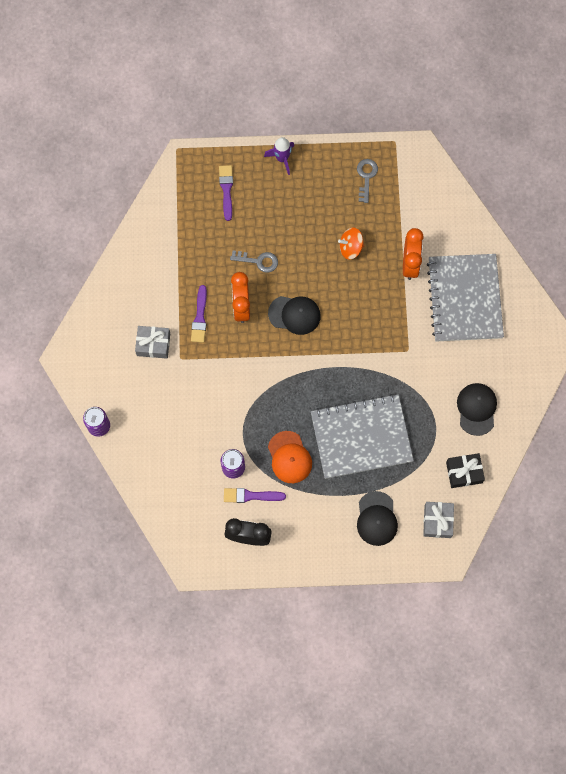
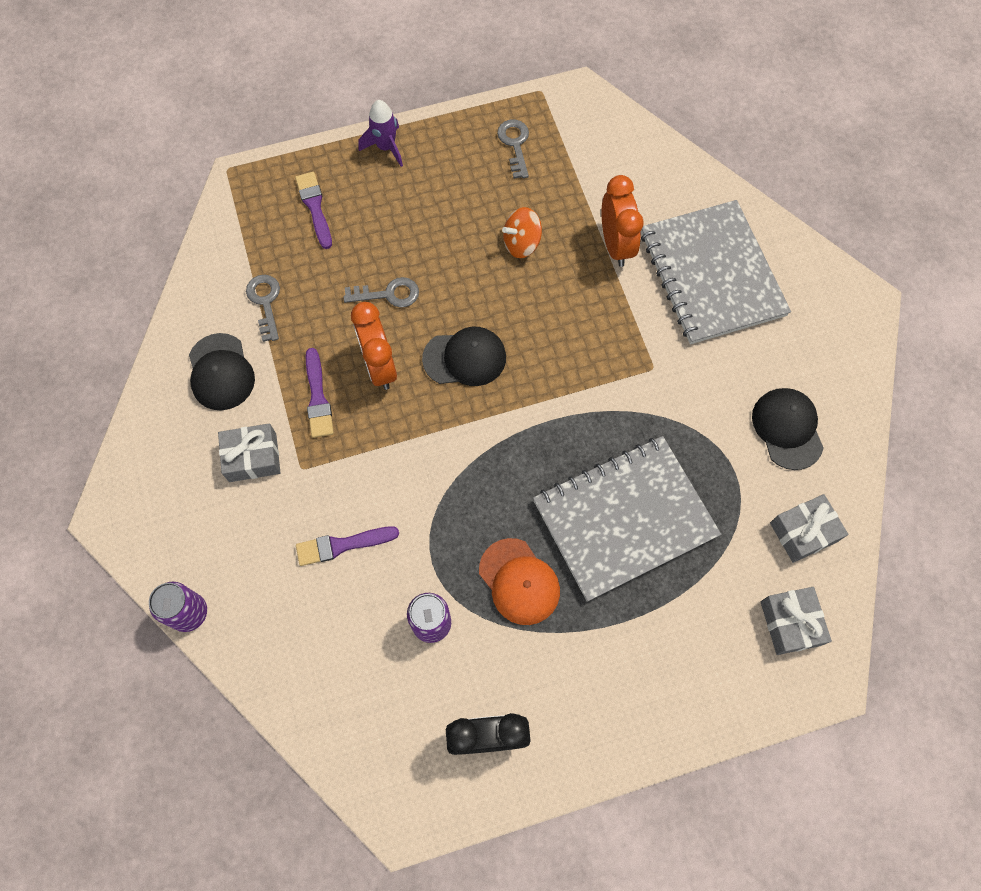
camera: 15 degrees left, 5 degrees down
purple brush [224,488,286,503] -> purple brush moved to [296,526,399,566]
black cap [357,491,398,546] -> black cap moved to [189,333,255,411]
black gift [446,453,485,488] -> grey gift [770,494,848,563]
none -> grey key [246,275,280,342]

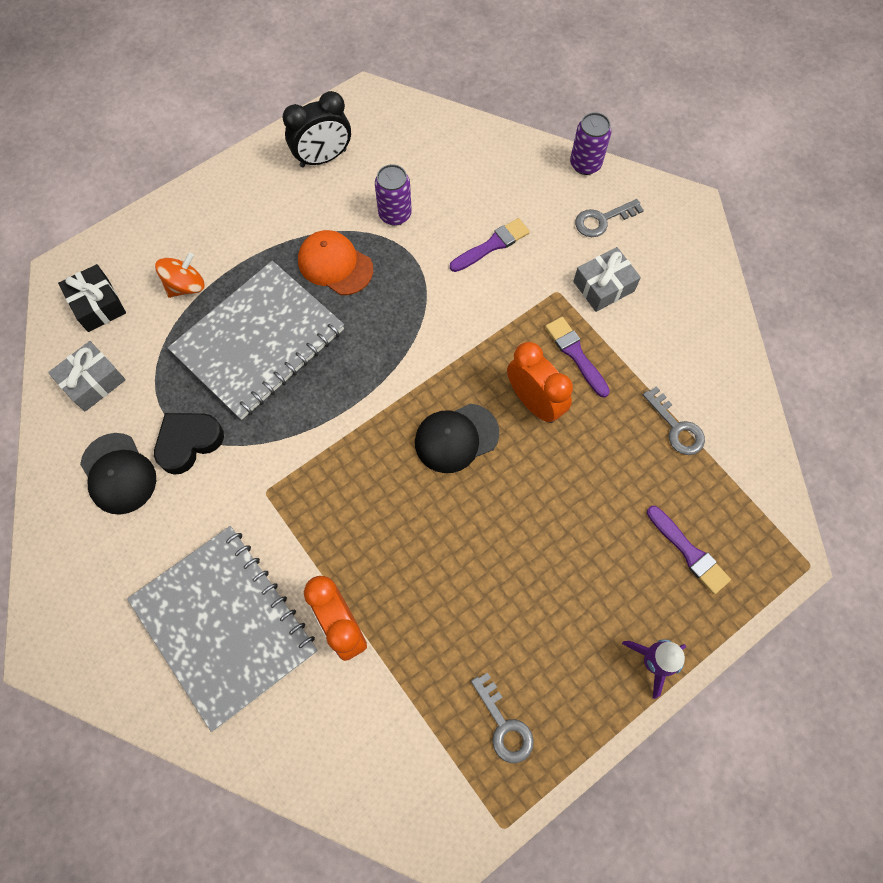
camera: 160 degrees right, 0 degrees up
black cap [189,333,255,411] -> none
grey key [344,277,419,307] -> grey key moved to [575,199,644,237]
orange spinning top [502,207,542,258] -> orange spinning top moved to [155,252,205,298]
grey gift [761,587,832,655] -> black gift [58,264,126,332]
none -> black heart [154,413,224,475]

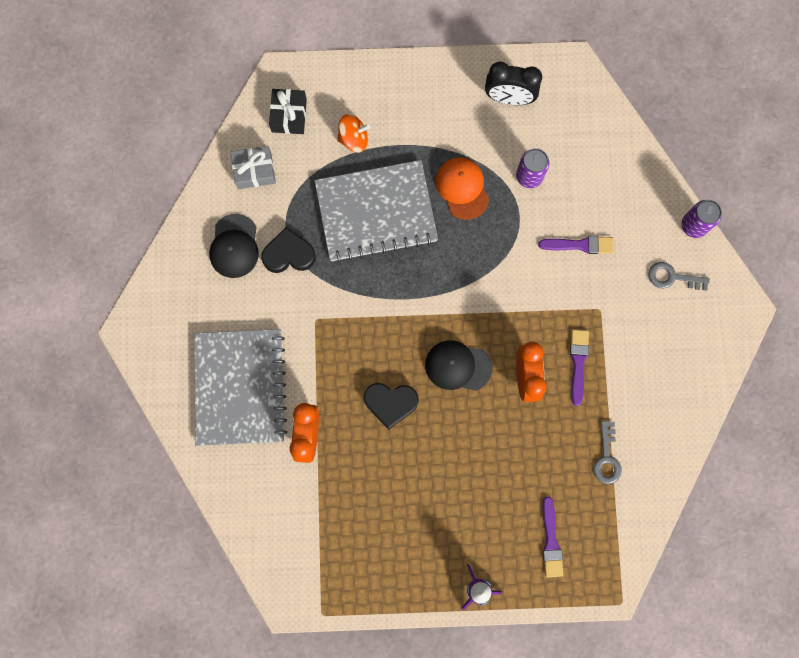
camera: 35 degrees right, 10 degrees up
grey key [471,673,534,763] -> none
grey gift [573,247,641,312] -> none
none -> black heart [364,383,419,430]

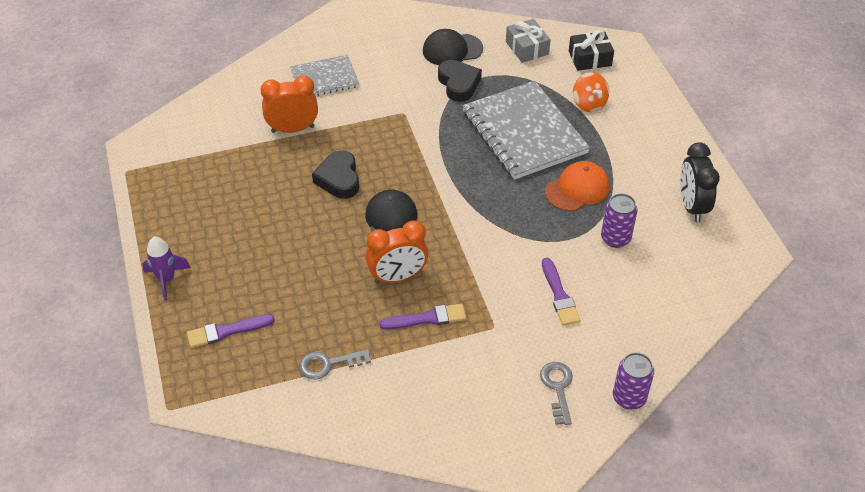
camera: 75 degrees right, 30 degrees down
grey notebook [194,329,287,446] -> grey notebook [290,55,359,96], size x0.57

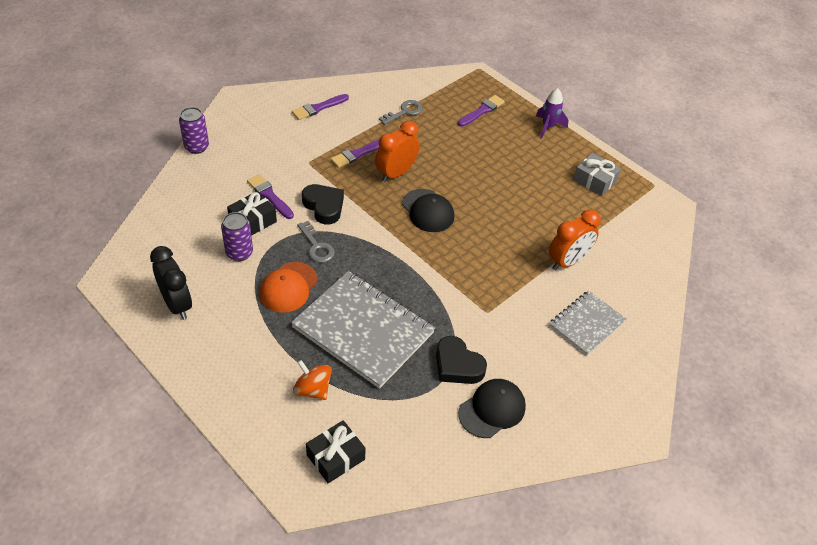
camera: 150 degrees right, 0 degrees up
black heart [312,151,359,199] -> black heart moved to [302,184,344,225]
grey gift [506,19,551,63] -> grey gift moved to [573,153,621,196]
grey key [540,362,573,425] -> grey key moved to [297,221,335,263]
none -> black gift [227,191,277,236]
none -> purple brush [292,94,349,120]

